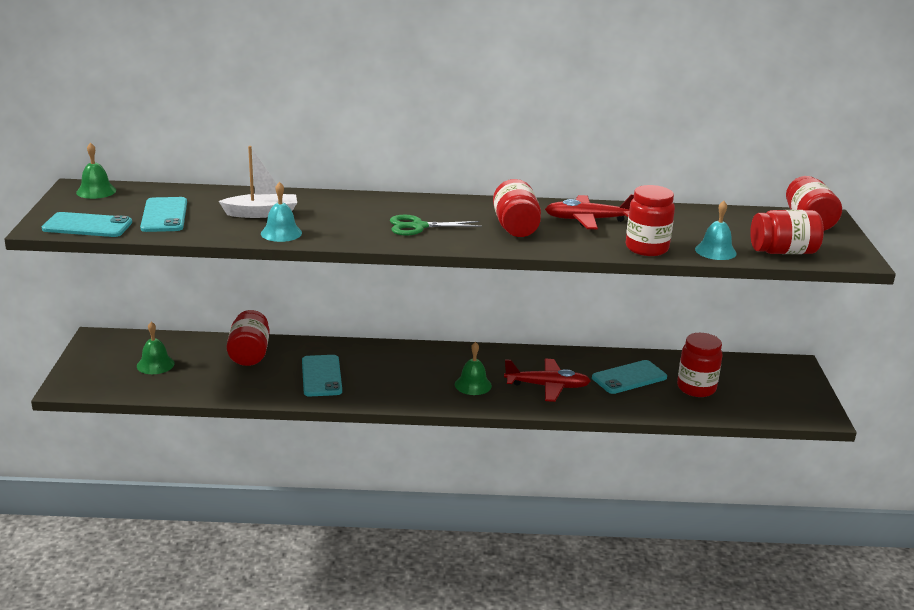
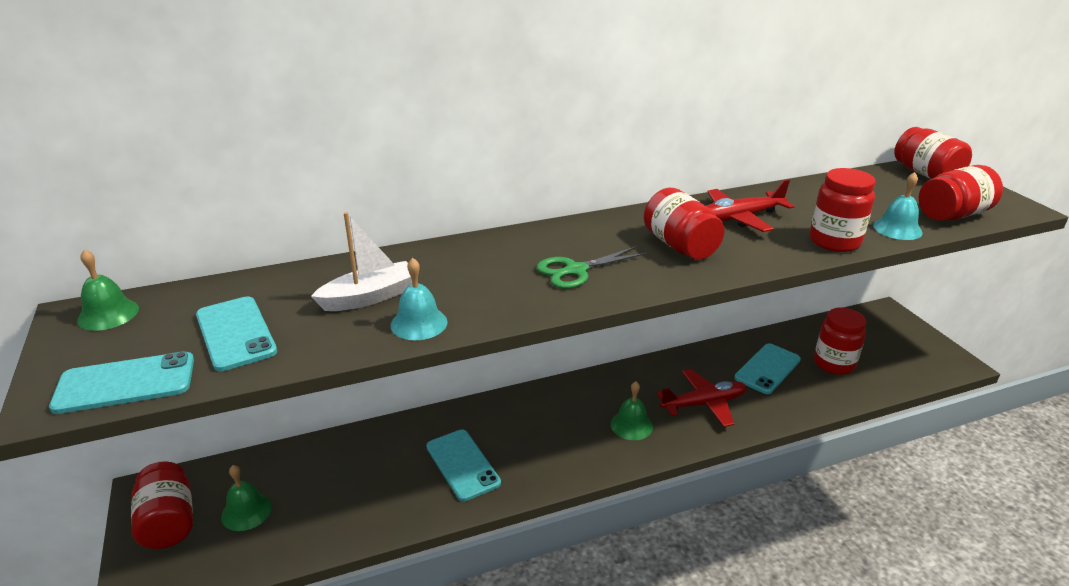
camera: 20 degrees left, 5 degrees up
red jar [227,310,270,366] -> red jar moved to [131,461,193,549]

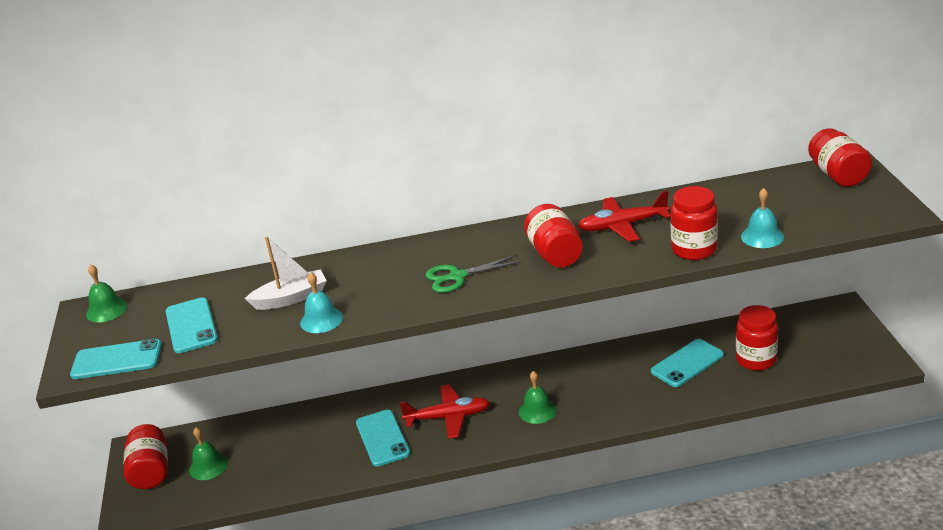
camera: 15 degrees right, 0 degrees up
red plane [656,369,747,427] -> red plane moved to [400,384,490,439]
red jar [919,165,1003,221] -> none

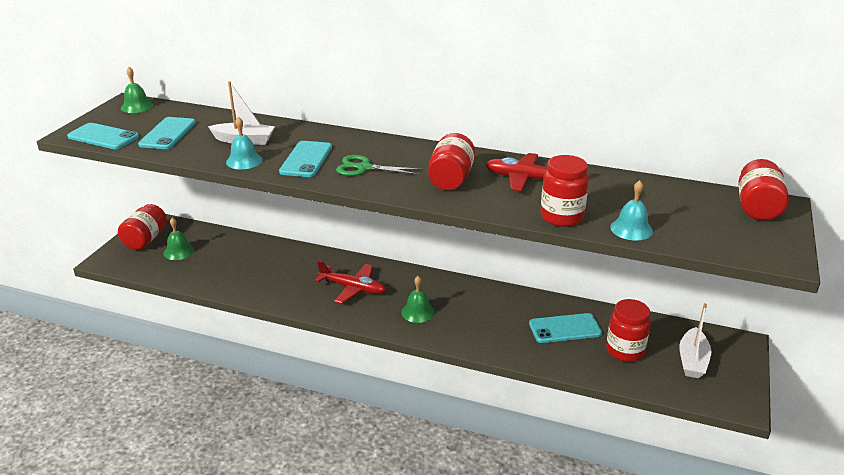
camera: 25 degrees right, 0 degrees up
turquoise phone [356,410,410,467] -> turquoise phone moved to [279,141,332,177]
none -> white boat [679,303,711,378]

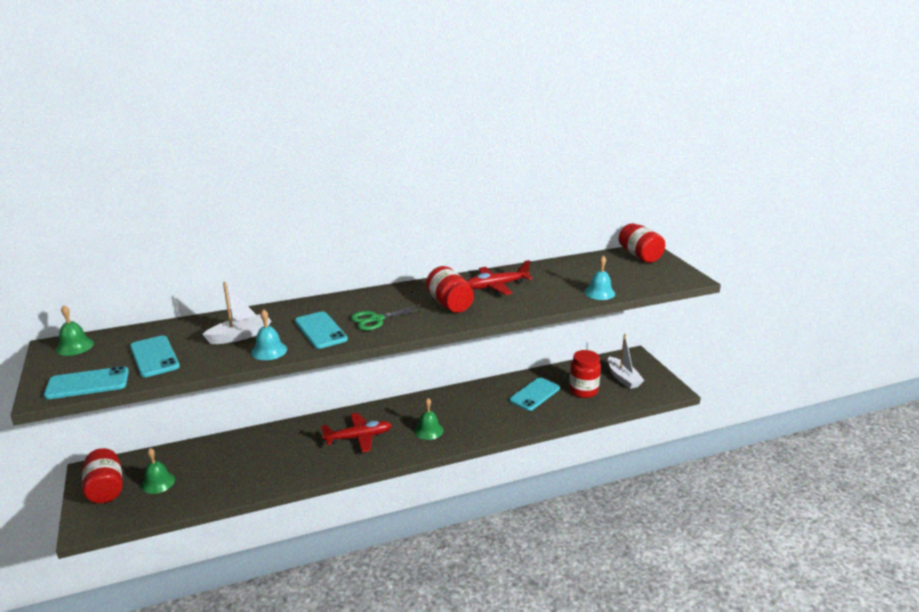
camera: 40 degrees left, 5 degrees down
red jar [540,155,589,227] -> none

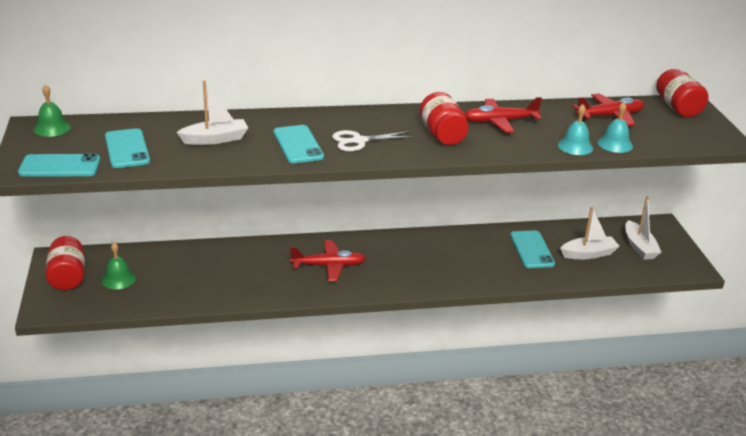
camera: 10 degrees right, 5 degrees up
turquoise bell [251,309,287,360] -> turquoise bell moved to [558,104,593,155]
green scissors [351,305,425,331] -> white scissors [332,130,414,151]
green bell [414,398,443,440] -> none
turquoise phone [509,377,560,411] -> turquoise phone turned 60 degrees counterclockwise [510,230,555,268]
red jar [569,350,601,398] -> white boat [560,207,619,259]
none -> red plane [572,93,645,126]

